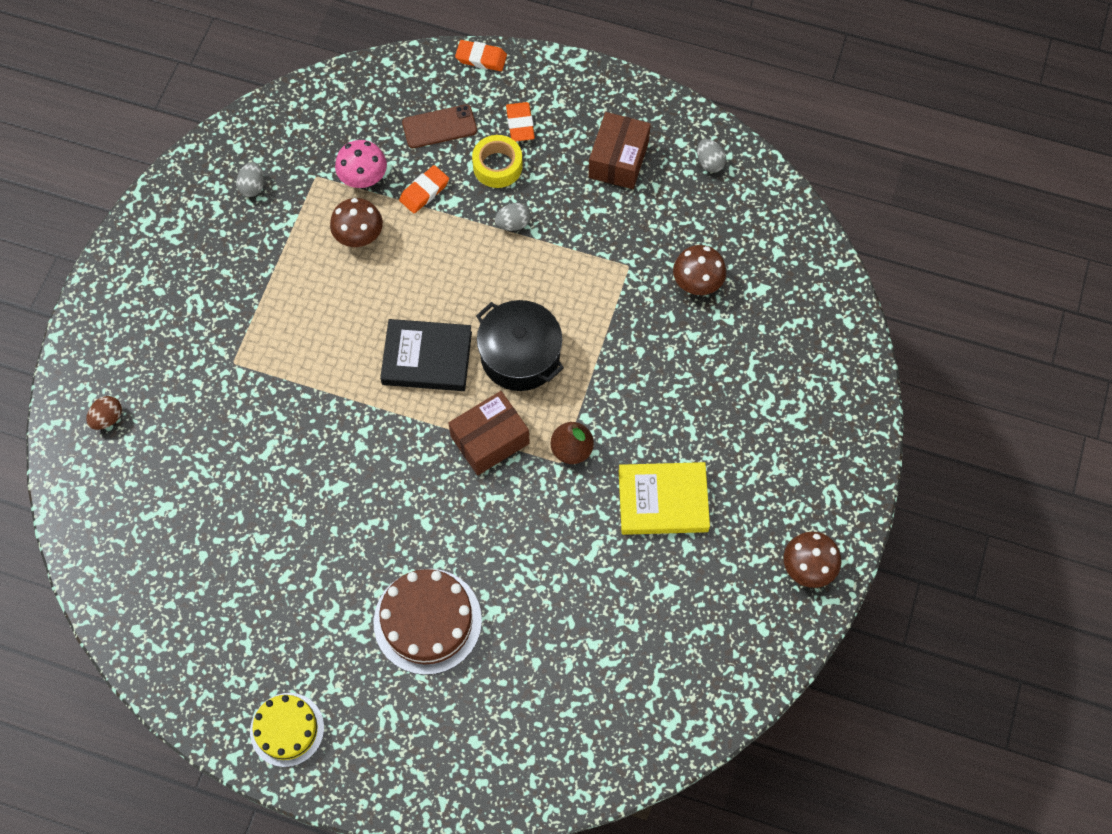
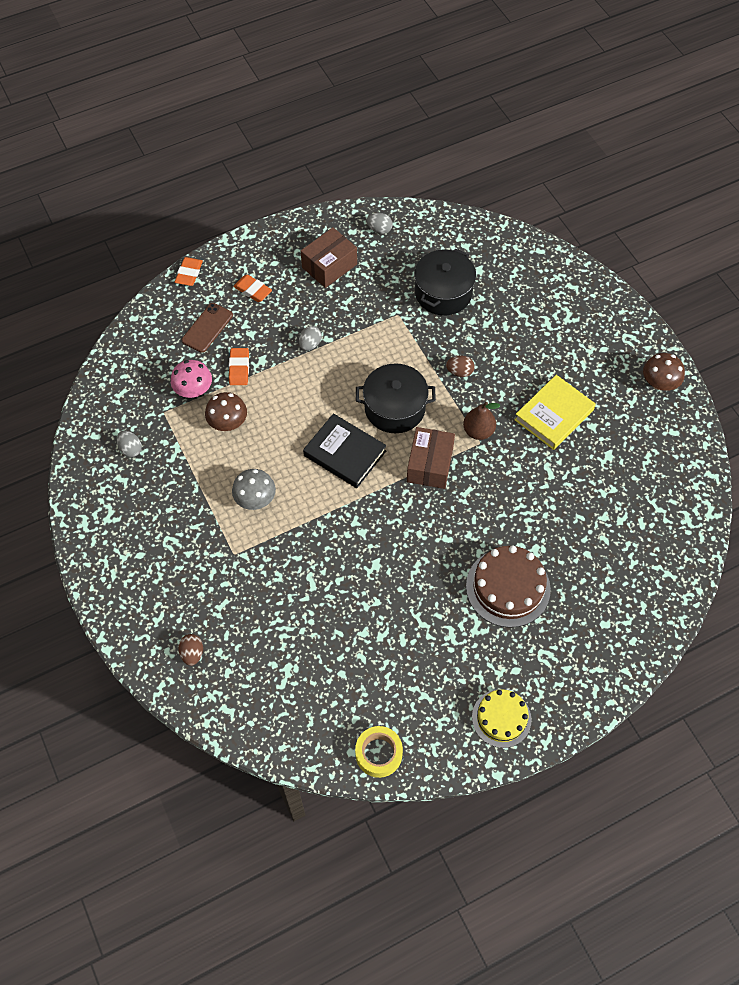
camera: 45 degrees left, 5 degrees down
black book [380,319,472,391] -> black book turned 75 degrees clockwise [303,413,387,488]
orange eraser [455,40,507,71] -> orange eraser turned 45 degrees counterclockwise [175,257,203,286]
yellow tape [472,135,523,188] -> yellow tape moved to [355,726,403,778]
brown box [588,112,651,189] -> brown box turned 75 degrees clockwise [301,227,357,288]
brown mushroom [673,245,726,295] -> black pot [414,248,476,315]
none -> grey mushroom [232,469,276,510]
none -> brown egg [446,356,475,377]

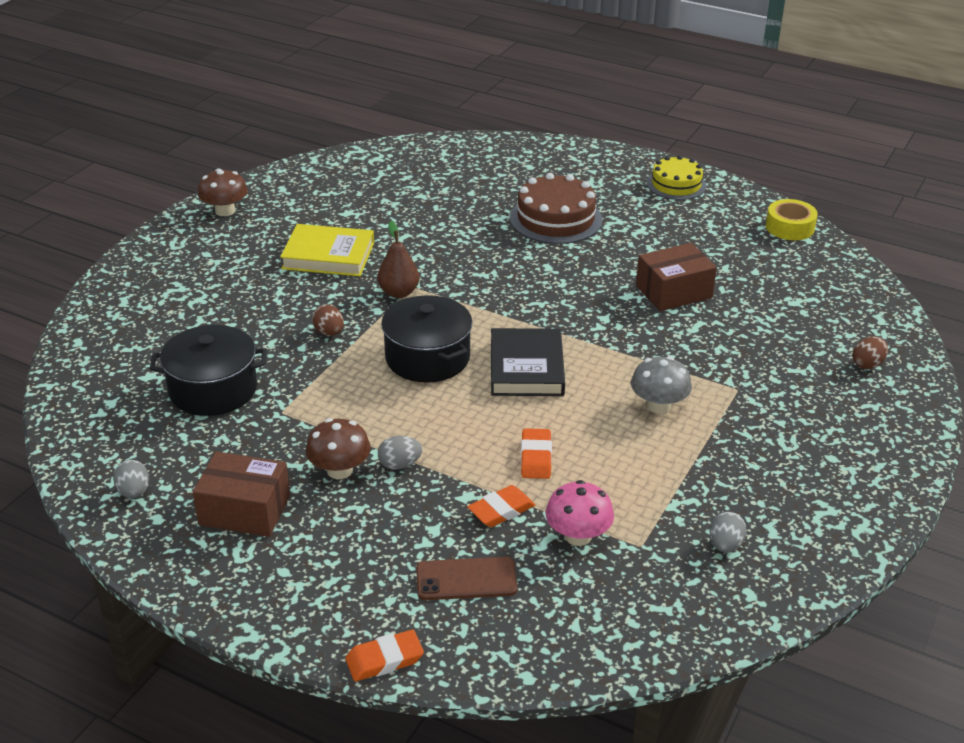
camera: 125 degrees left, 25 degrees down
brown mushroom [205,392,247,431] -> brown mushroom moved to [306,418,371,479]
orange eraser [233,274,272,302] -> orange eraser moved to [521,428,552,479]
brown box [407,427,455,489] -> brown box moved to [636,243,717,311]

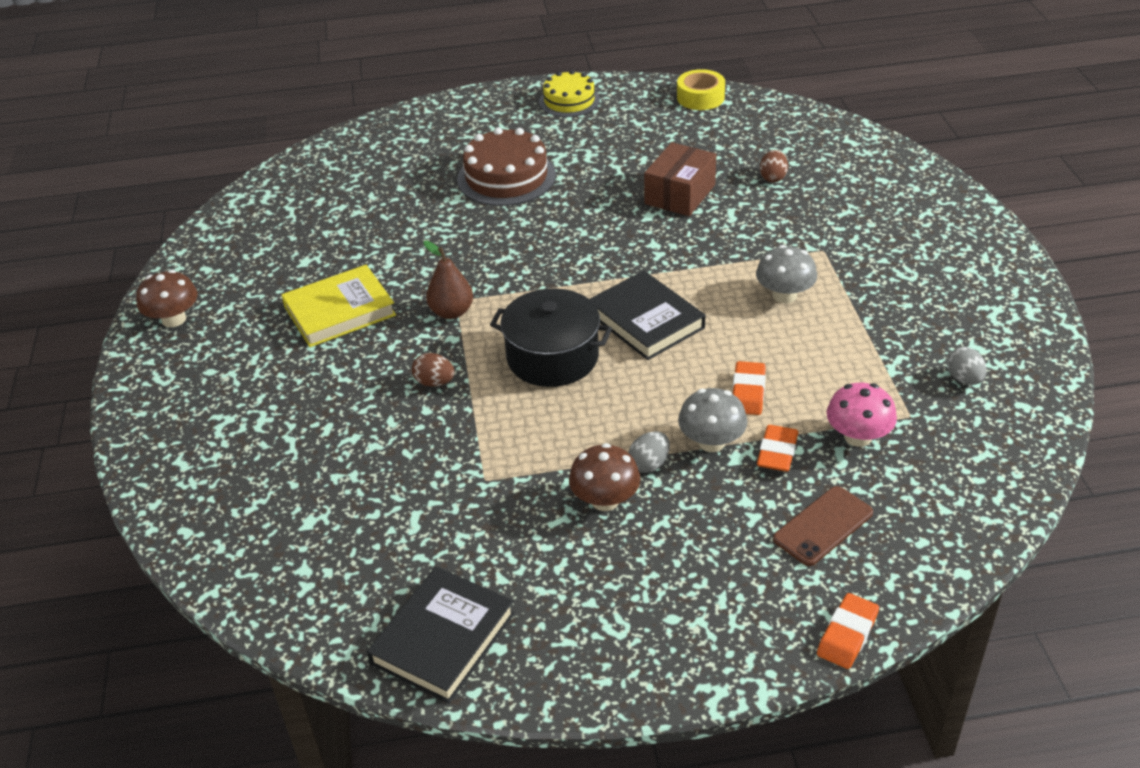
camera: 35 degrees left, 5 degrees up
grey egg [113,460,149,498] -> black book [367,566,515,703]
black pot [150,325,267,416] -> none
brown box [193,451,290,537] -> none
orange eraser [521,428,552,479] -> orange eraser turned 45 degrees clockwise [732,361,766,415]
brown egg [853,337,888,369] -> brown egg moved to [760,150,788,183]
none -> grey mushroom [678,388,747,452]

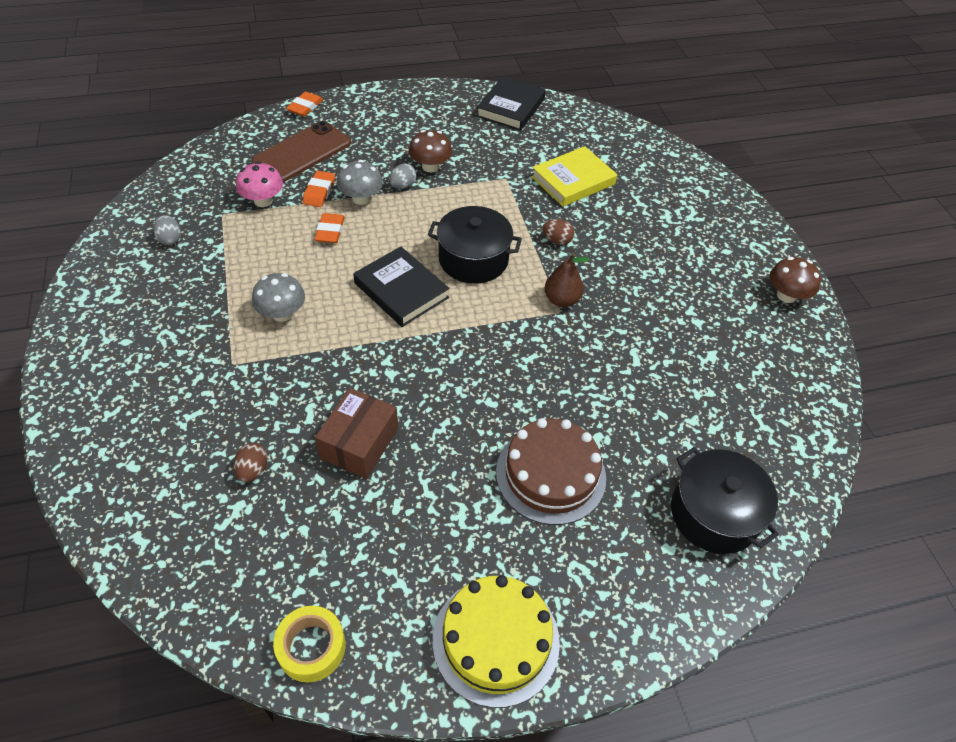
camera: 170 degrees right, 10 degrees up
yellow book [281,265,396,347] -> yellow book moved to [531,146,617,207]
yellow cake [539,70,600,117] -> yellow cake [433,575,560,708], size x1.50
brown phone [773,486,873,566] -> brown phone [252,121,351,182], size x1.58
none -> black pot [671,447,779,554]

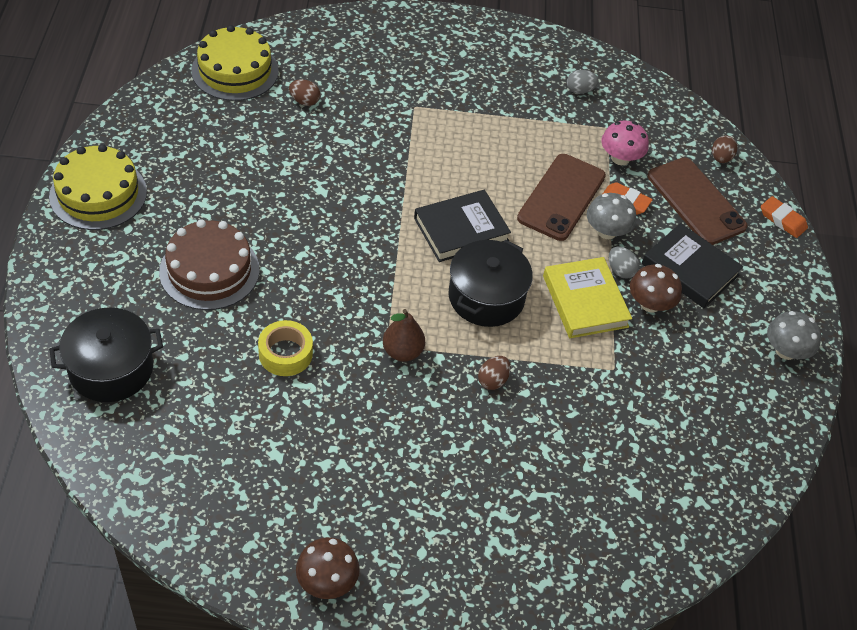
camera: 105 degrees right, 0 degrees up
grey mushroom [252,273,305,322] -> grey mushroom moved to [767,311,821,360]
yellow tape [273,606,345,683] -> yellow tape moved to [258,320,313,376]
orange eraser [314,213,345,243] -> brown phone [517,154,606,241]
brown box [315,388,398,479] -> none
black book [476,76,546,131] -> black book moved to [642,223,743,309]
yellow book [531,146,617,207] -> yellow book moved to [543,257,632,338]
none -> yellow cake [191,25,279,101]
none -> brown egg [712,135,737,163]

